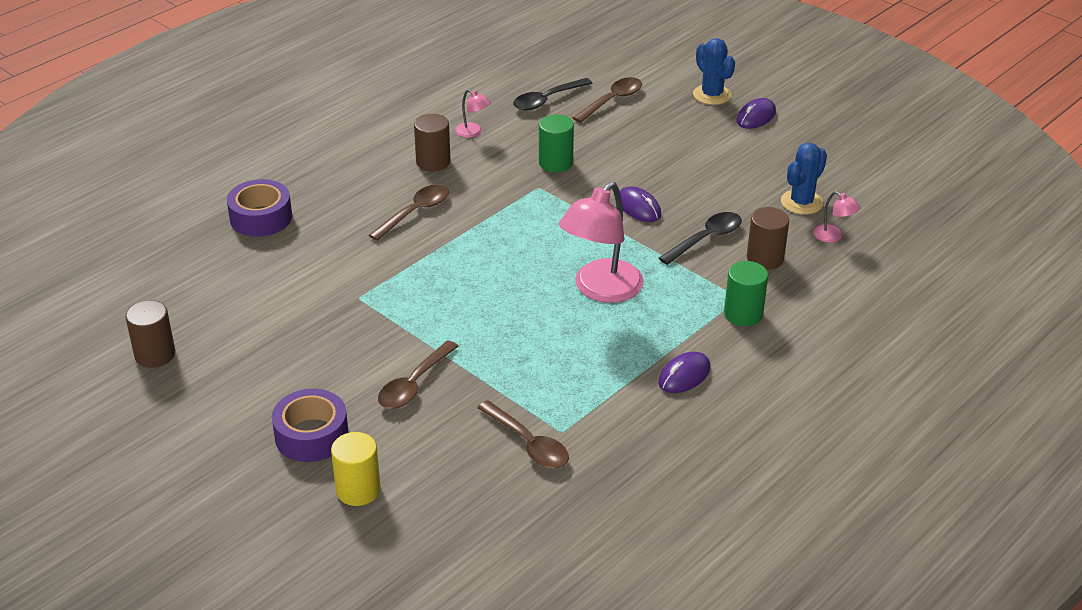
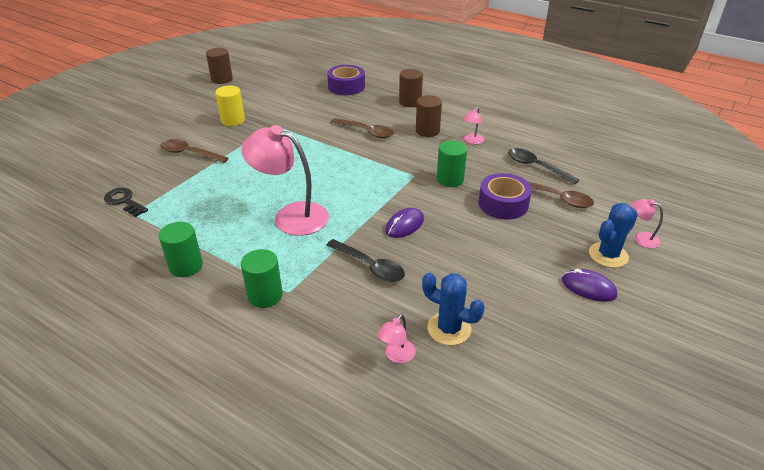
camera: 80 degrees right, 0 degrees up
purple tape [272,389,349,462] -> purple tape moved to [479,173,532,219]
yellow cylinder [331,432,381,506] -> yellow cylinder moved to [215,86,245,126]
brown spoon [477,400,569,468] -> black key [104,188,148,217]
purple mouse [658,352,711,393] -> green cylinder [159,222,203,277]
brown cylinder [747,207,789,270] -> brown cylinder moved to [399,69,423,107]
none -> pink lamp [632,199,663,248]

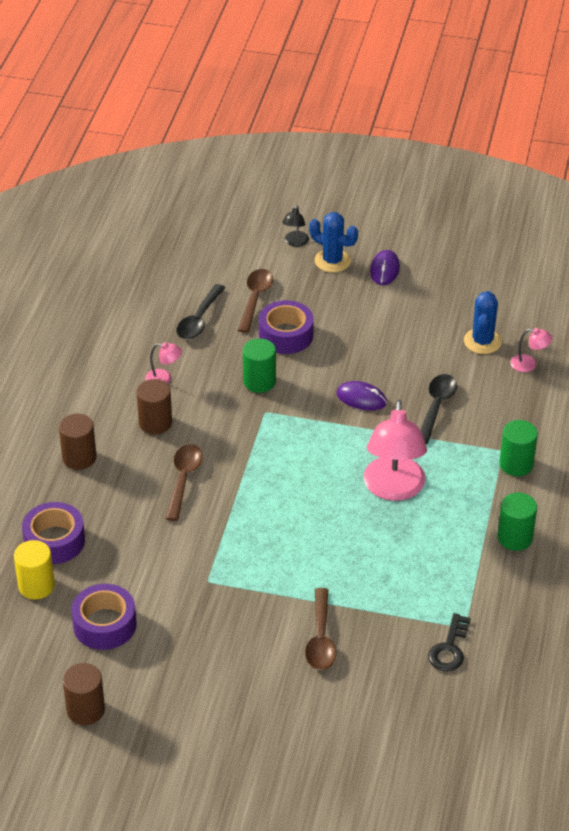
camera: 110 degrees left, 5 degrees up
yellow cylinder [215,86,245,126] -> yellow cylinder moved to [14,540,55,599]
pink lamp [632,199,663,248] -> black lamp [282,205,309,247]
none -> purple tape [71,584,137,650]

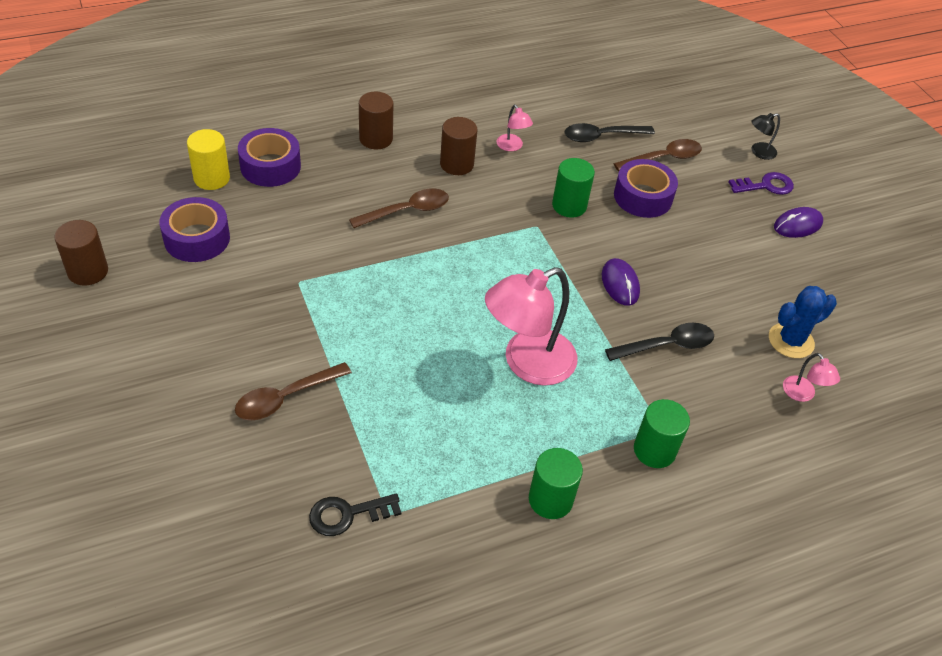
camera: 50 degrees right, 5 degrees up
blue cactus [309,212,358,273] -> purple key [728,172,794,195]

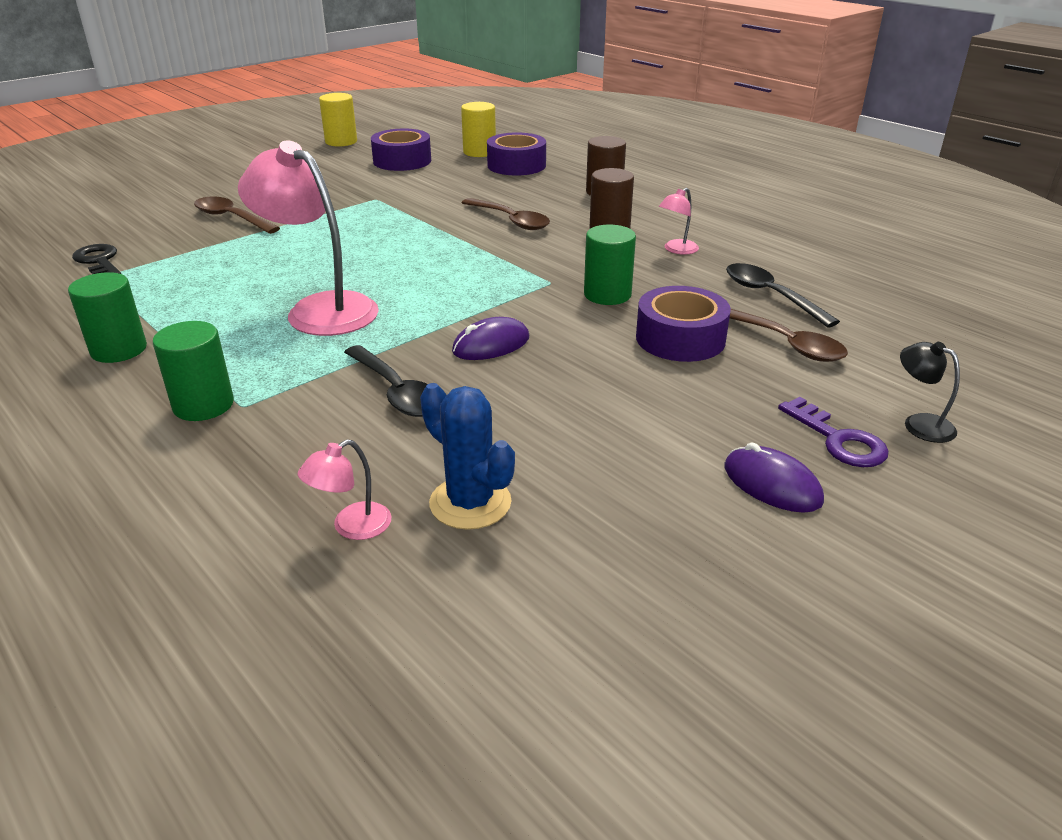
camera: 75 degrees right, 15 degrees down
brown cylinder [54,220,108,286] -> yellow cylinder [319,93,357,146]

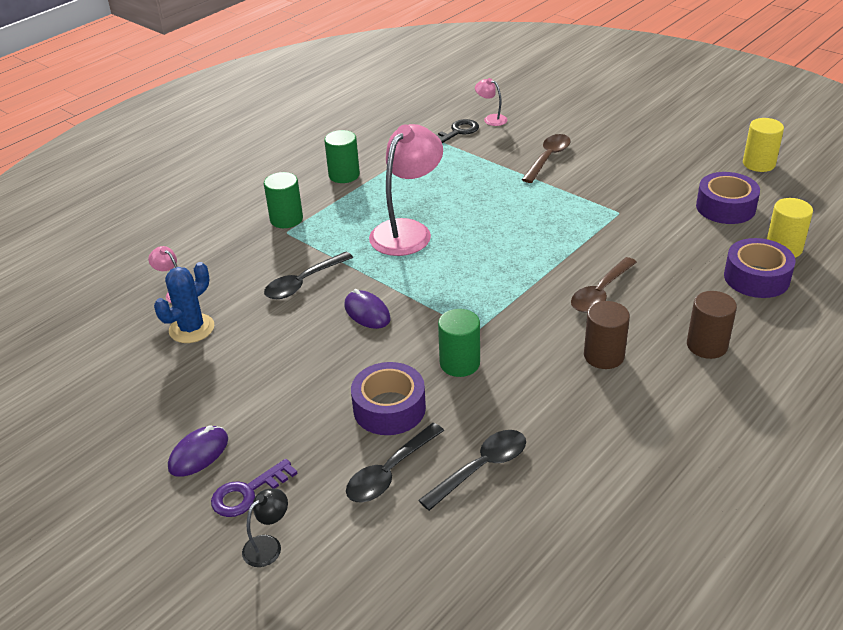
camera: 85 degrees right, 5 degrees up
pink lamp [659,188,699,255] -> pink lamp moved to [475,78,507,126]
brown spoon [730,309,848,362] -> black spoon [346,423,444,503]

